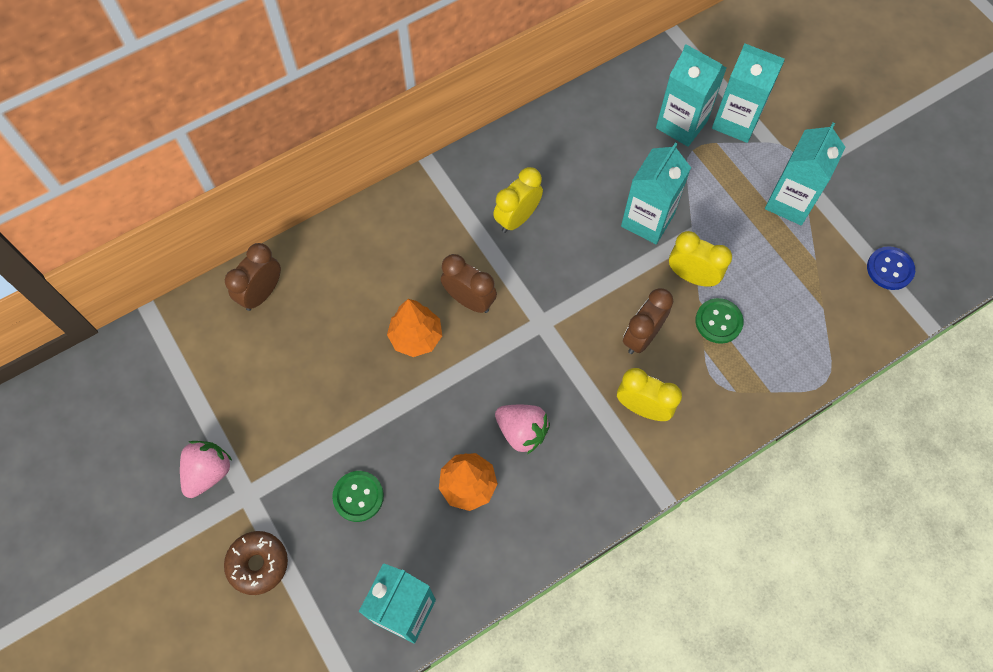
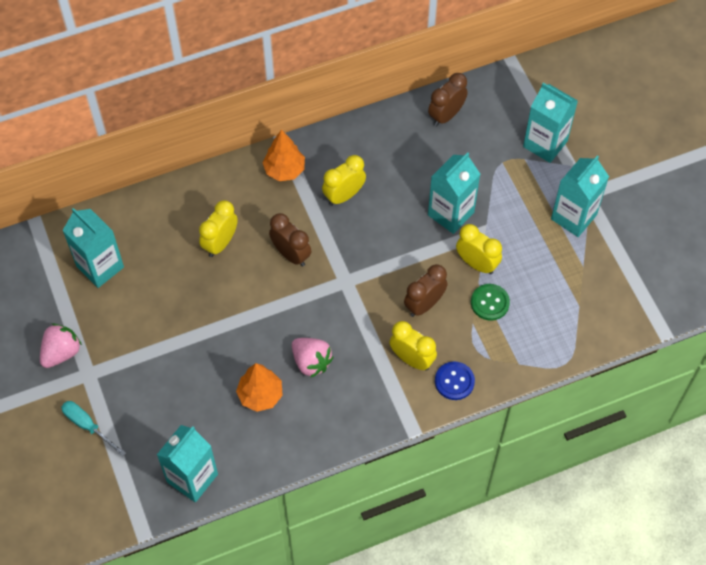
camera: 10 degrees right, 5 degrees down
brown donut [224,531,288,595] -> turquoise screwdriver [61,401,126,457]
brown clock [225,243,281,311] -> brown clock moved to [428,73,468,126]
green button [332,471,384,522] -> none
orange tree [387,299,442,357] -> orange tree moved to [262,130,305,181]
turquoise carton [656,44,727,147] -> turquoise carton moved to [62,208,124,288]
blue button [867,246,915,290] -> blue button moved to [435,362,475,400]
none -> yellow clock [199,200,238,257]

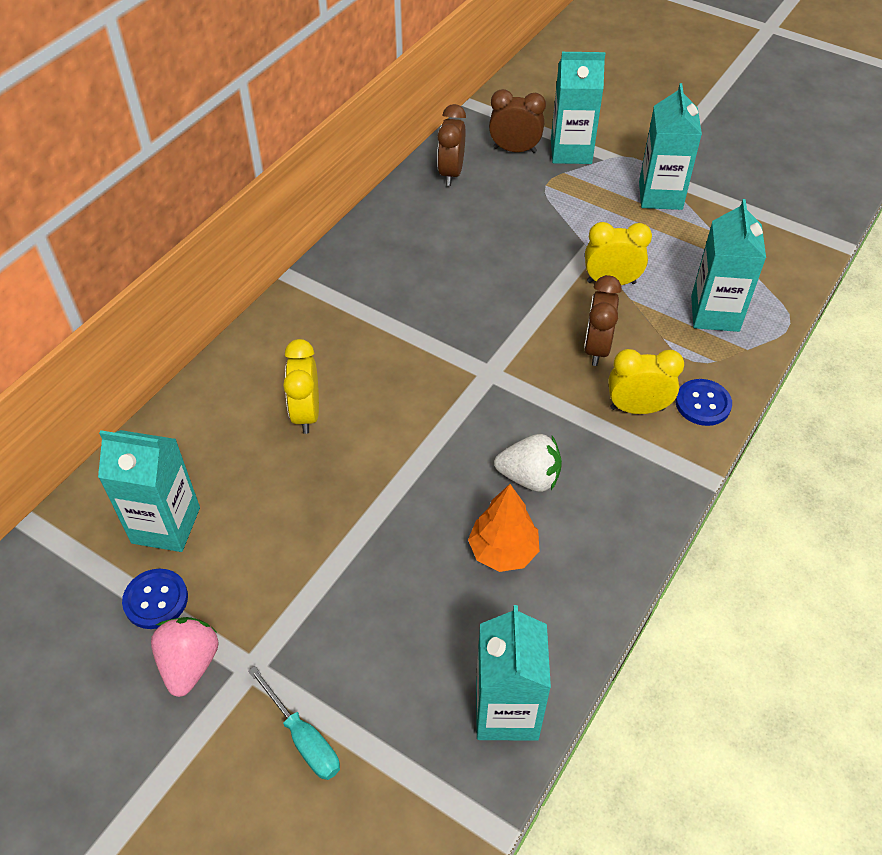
camera: 35 degrees left, 10 degrees down
turquoise screwdriver [61,401,126,457] -> turquoise screwdriver turned 135 degrees counterclockwise [248,666,340,780]
orange tree [262,130,305,181] -> none
brown clock [269,213,311,266] -> brown clock moved to [489,89,546,153]
pink strawberry [292,338,334,378] -> white strawberry [494,434,562,492]
yellow clock [322,155,366,206] -> none
turquoise carton [428,152,480,234] -> turquoise carton moved to [691,199,766,332]
green button [471,284,510,320] -> none
none -> blue button [122,569,188,629]

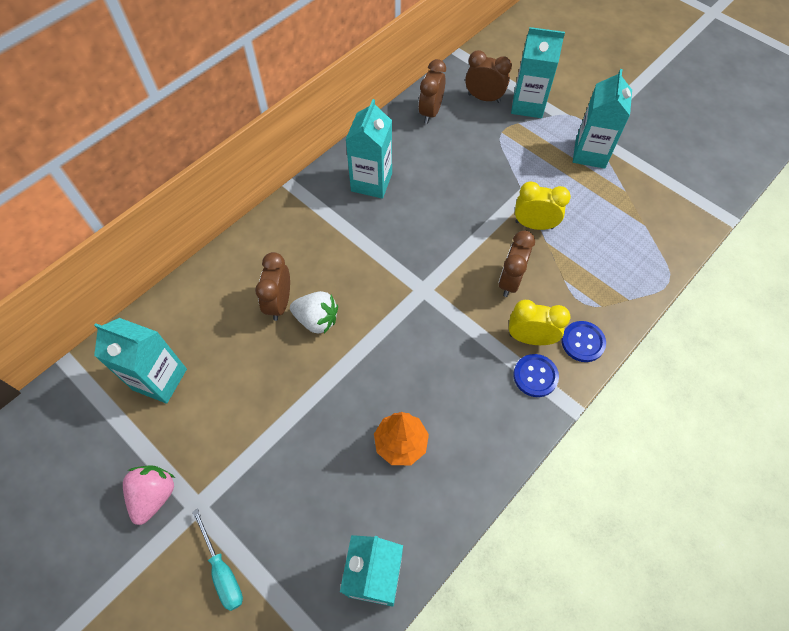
camera: 10 degrees right, 10 degrees up
blue button [122,569,188,629] -> blue button moved to [513,354,559,397]
yellow clock [283,339,319,434] -> brown clock [255,252,290,321]
white strawberry [494,434,562,492] -> white strawberry moved to [290,291,338,334]
turquoise carton [691,199,766,332] -> turquoise carton moved to [345,99,392,199]

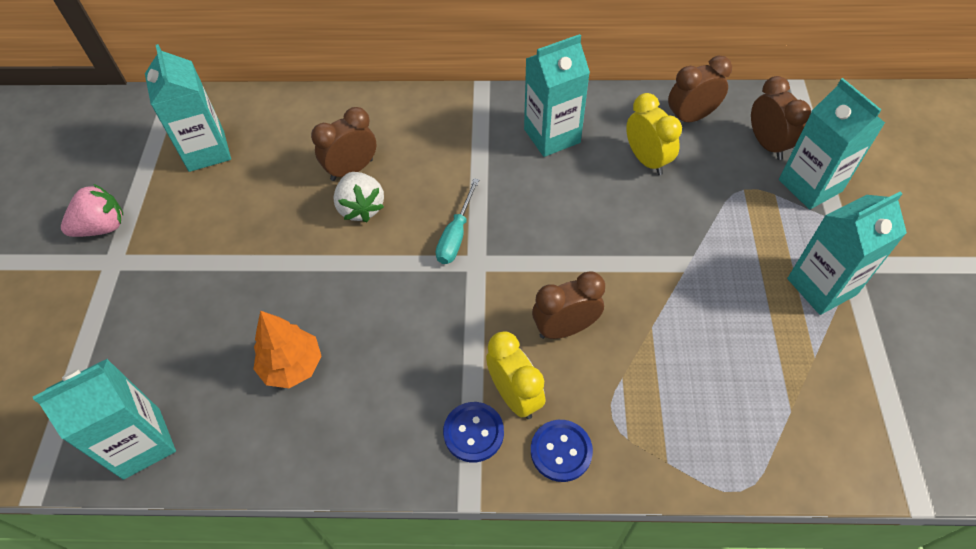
camera: 50 degrees right, 5 degrees down
turquoise screwdriver [192,509,243,611] -> turquoise screwdriver moved to [436,178,479,264]
yellow clock [515,182,571,230] -> yellow clock moved to [626,93,682,175]

